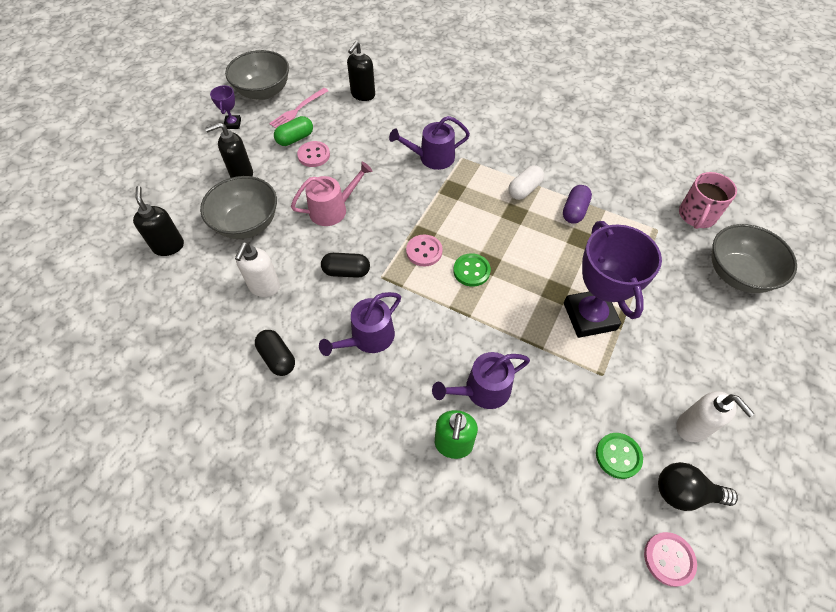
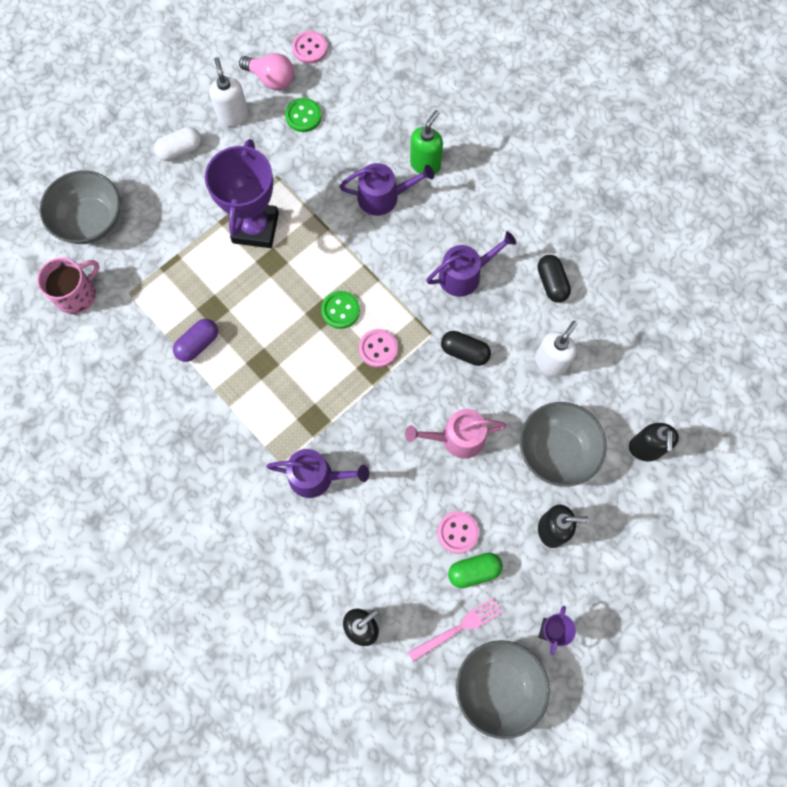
camera: 160 degrees left, 15 degrees up
white capsule [508,165,544,200] -> white capsule moved to [154,127,201,161]
black light bulb [658,462,738,511] -> pink light bulb [239,53,294,90]

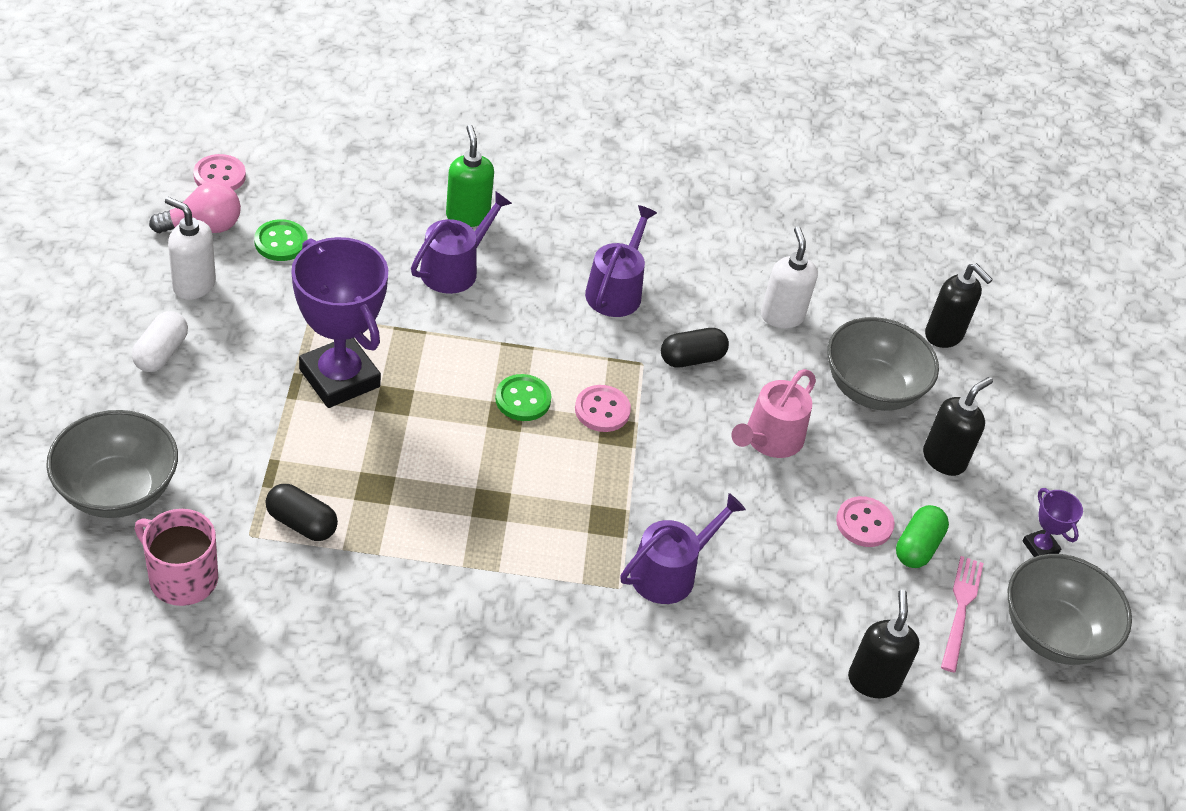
camera: 50 degrees left, 25 degrees down
pink mug [37,258,99,314] -> pink mug turned 60 degrees counterclockwise [135,509,218,606]
purple capsule [173,319,218,362] -> none
black capsule [537,255,571,302] -> black capsule moved to [265,484,338,541]

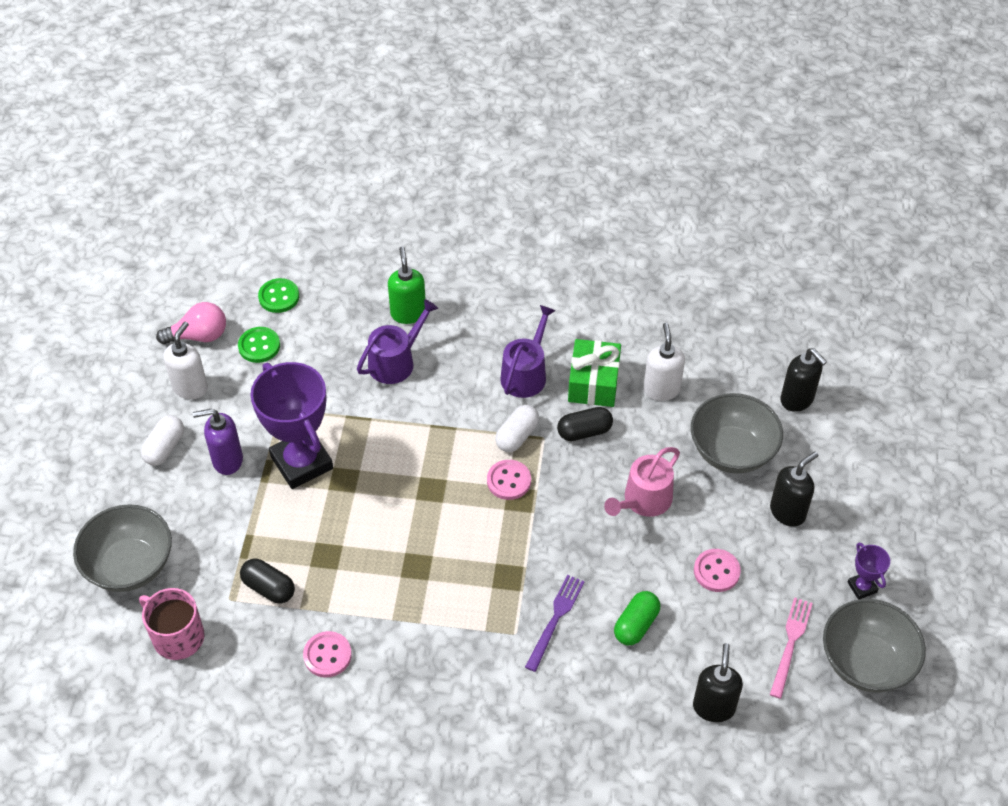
camera: 10 degrees right, 5 degrees up
white soap dispenser [165,197,216,300] -> white soap dispenser turned 75 degrees clockwise [163,322,208,399]
pink button [193,154,246,190] -> pink button moved to [303,631,352,677]
green button [495,374,552,421] -> green button moved to [258,278,299,313]
purple watering can [620,493,746,604] -> purple fork [525,575,584,672]
green capsule [896,505,949,568] -> green capsule moved to [614,591,660,645]
none -> purple soap dispenser [193,408,243,475]
none -> white capsule [495,405,539,452]
none -> green gift [568,339,621,407]

